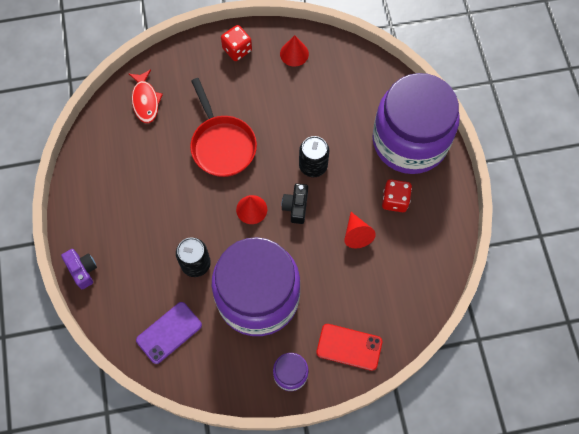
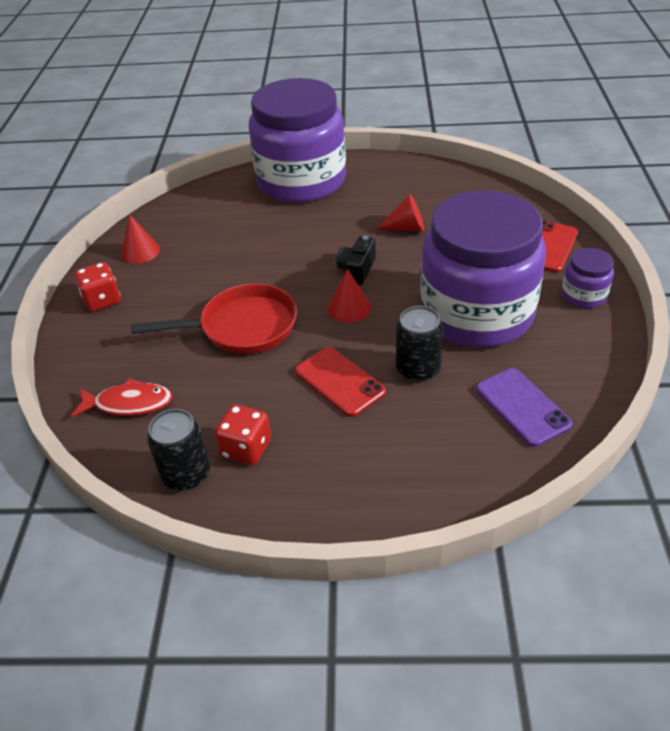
camera: 75 degrees left, 25 degrees down
purple camera [61,249,97,289] -> none
black camera [281,183,308,224] -> black camera turned 90 degrees clockwise [336,236,376,285]
black can [299,136,329,177] -> black can moved to [147,409,210,491]
red dice [382,179,412,212] -> red dice moved to [215,404,271,465]
none -> red phone [295,347,386,417]

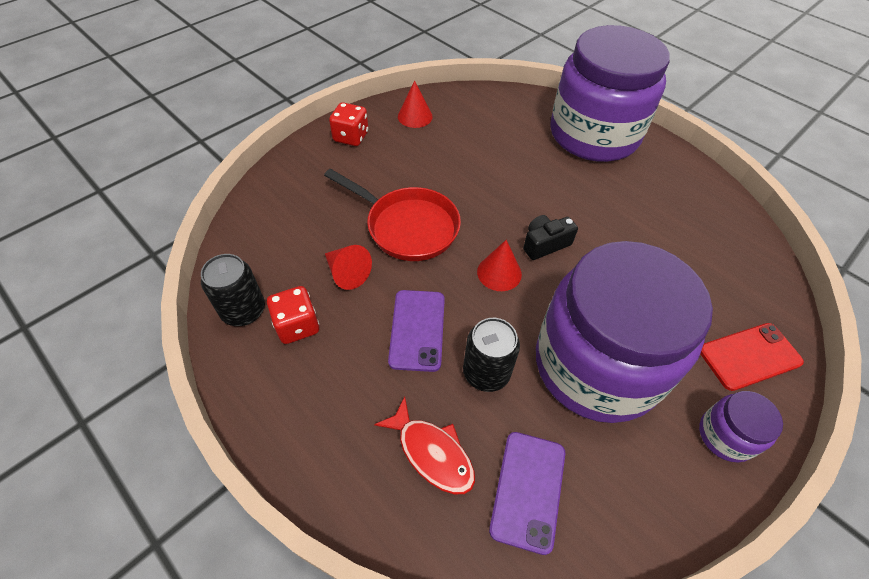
camera: 40 degrees right, 10 degrees up
red fish [71,378,173,418] -> red fish moved to [374,397,475,495]
red phone [295,347,386,417] -> purple phone [388,290,445,372]
red cone [376,194,424,231] -> red cone moved to [325,245,372,290]

